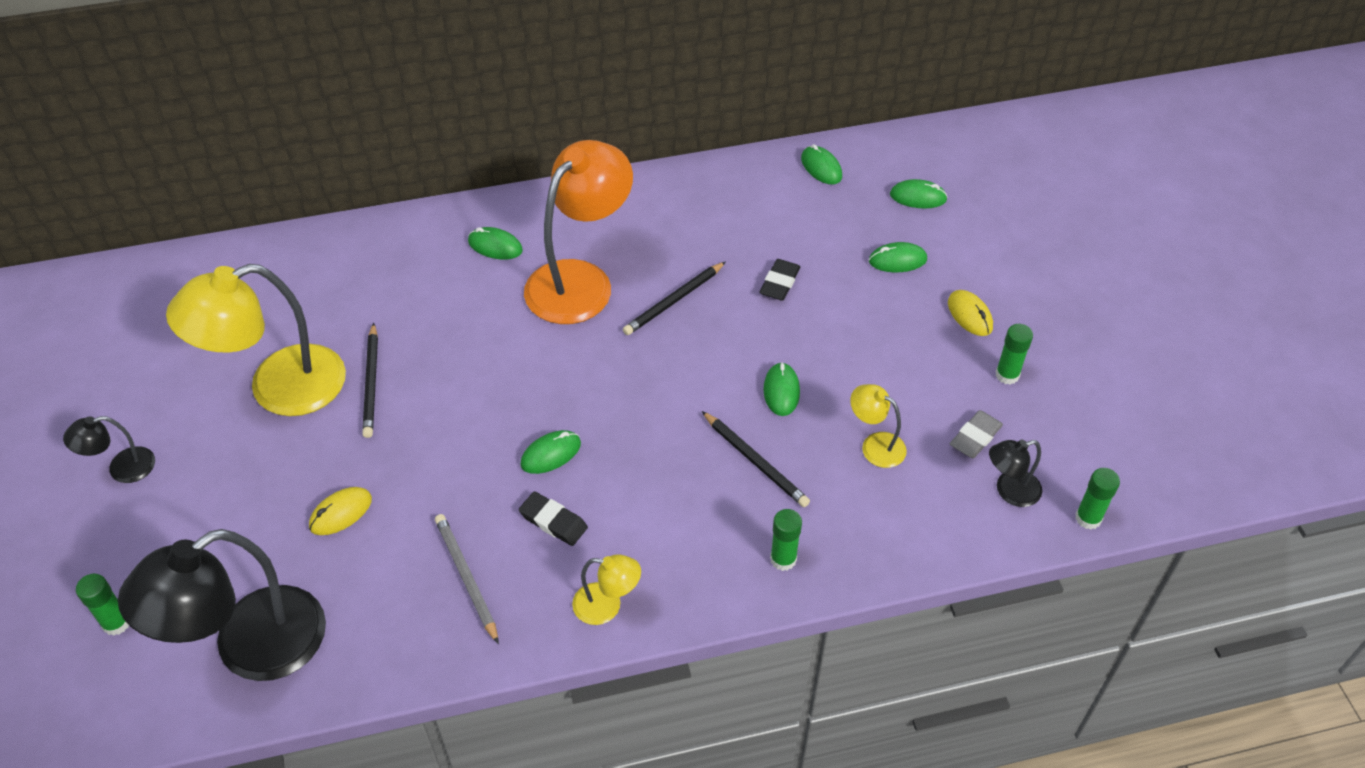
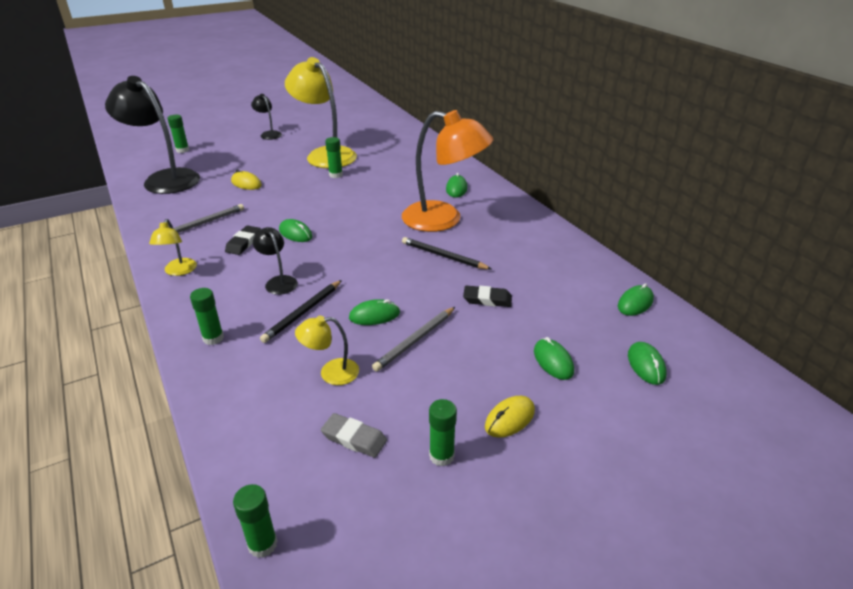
camera: 75 degrees right, 15 degrees down
black pencil [362,323,378,438] -> green glue stick [325,137,343,178]
yellow lamp [850,384,907,468] -> yellow lamp turned 120 degrees counterclockwise [295,315,359,385]
black lamp [989,440,1042,507] -> black lamp moved to [253,227,298,295]
none -> grey pencil [372,307,455,372]

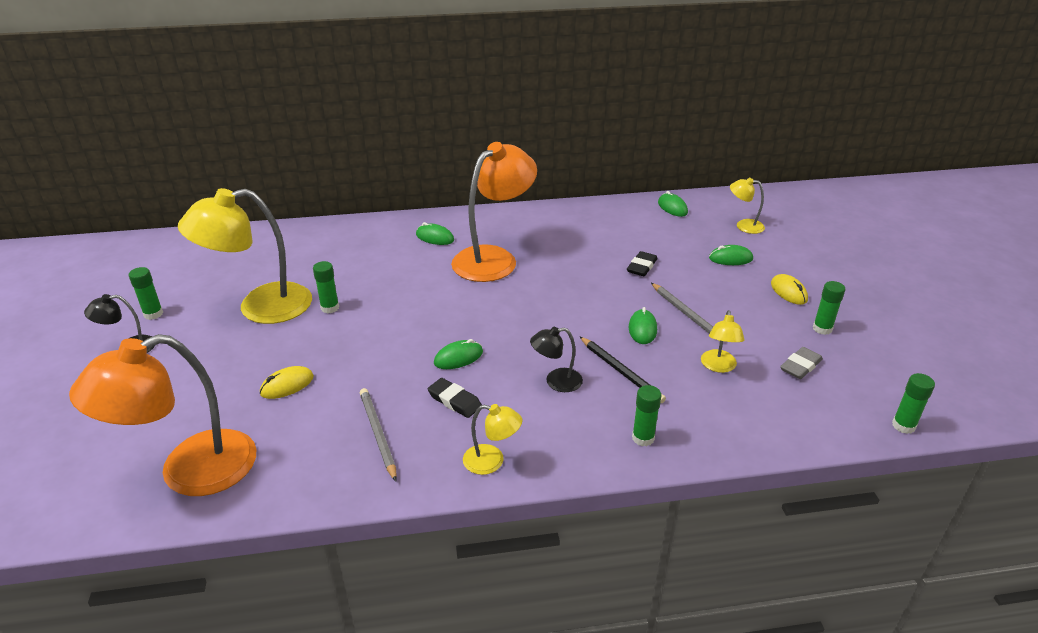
camera: 70 degrees left, 0 degrees up
black lamp [105,76,200,194] -> orange lamp [69,334,256,496]
green glue stick [167,115,189,153] -> green glue stick moved to [129,267,163,320]
black pencil [402,237,491,270] -> none
green mouse [628,342,667,385] -> yellow lamp [730,178,765,234]

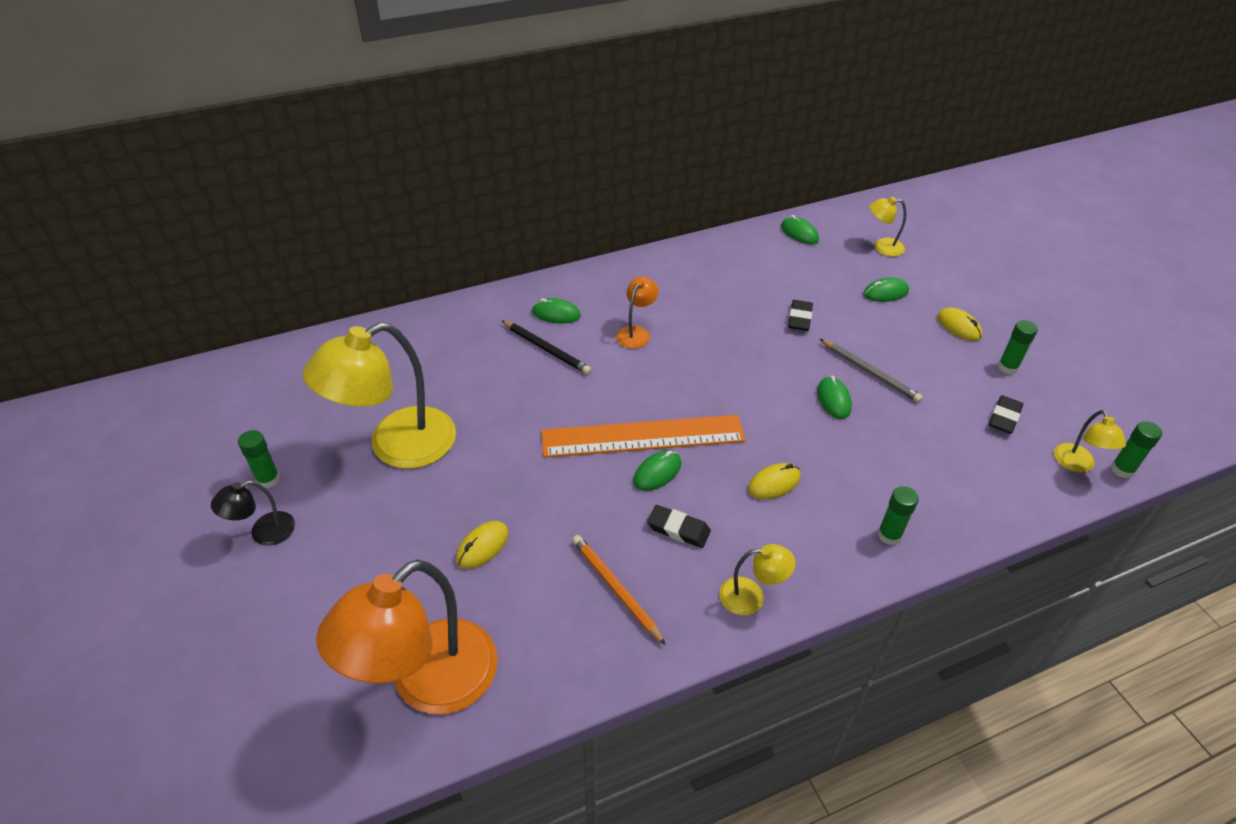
camera: 15 degrees left, 10 degrees up
green glue stick [313,261,339,313] -> none
grey pencil [360,388,397,481] -> orange pencil [572,535,666,645]
orange lamp [451,142,537,282] -> orange lamp [616,277,659,349], size x0.46
black lamp [530,327,583,392] -> yellow mouse [748,463,800,500]
black pencil [580,337,666,403] -> black pencil moved to [501,320,591,374]
yellow lamp [701,310,744,373] -> yellow lamp moved to [1054,410,1126,473]
grey eraser [780,347,823,379] -> black eraser [989,395,1023,434]
none -> orange ruler [541,415,746,458]

